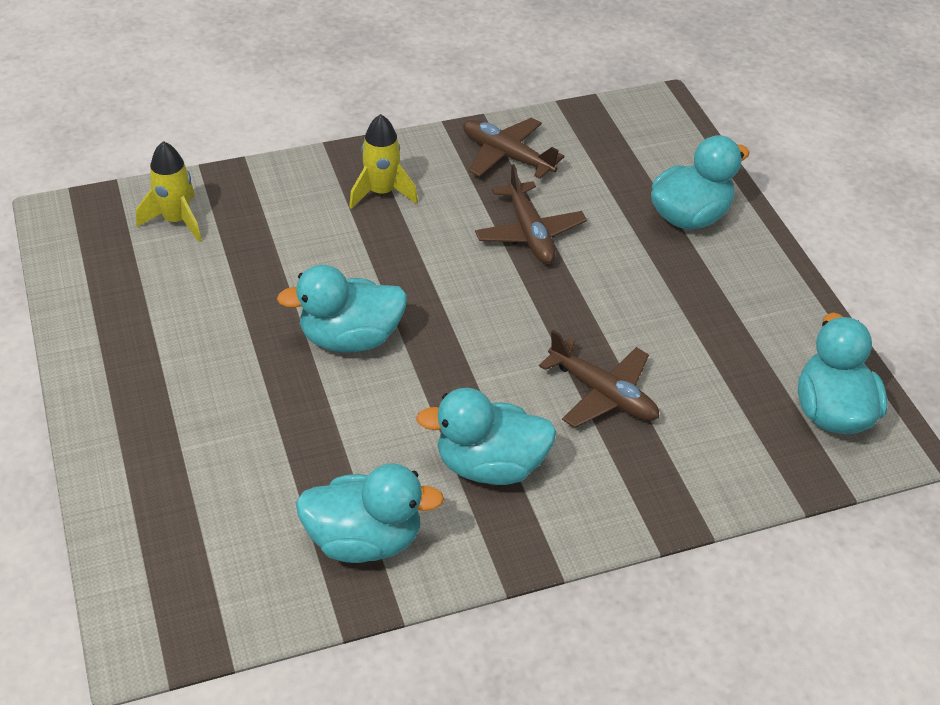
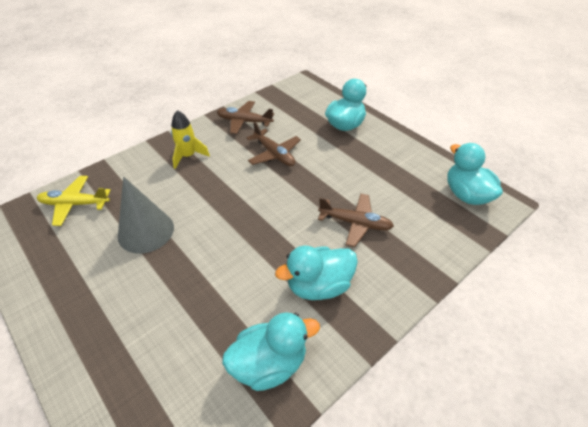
camera: 20 degrees left, 0 degrees up
yellow rocket [136,141,202,242] -> yellow plane [37,176,111,226]
turquoise duck [277,265,407,352] -> none
none -> grey cone [118,177,174,254]

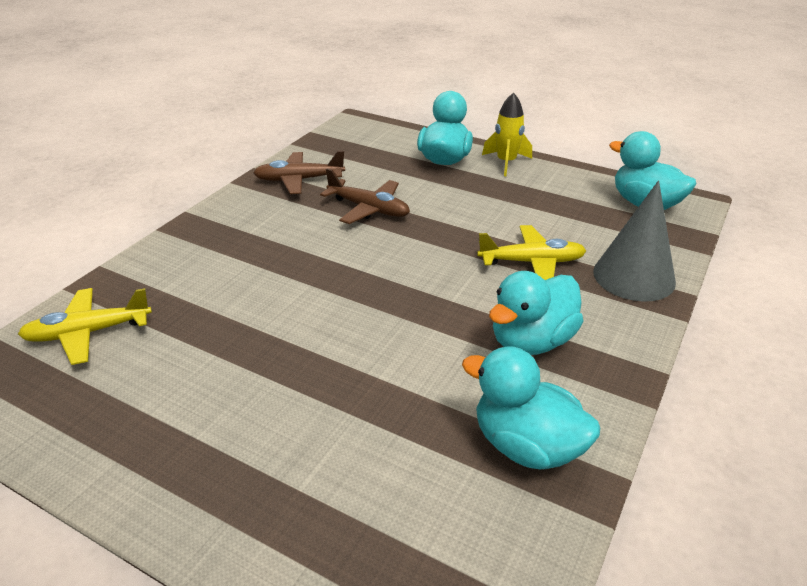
camera: 20 degrees left, 10 degrees down
grey cone [118,177,174,254] -> grey cone moved to [593,181,676,302]
yellow rocket [171,110,210,169] -> yellow rocket moved to [482,92,532,176]
turquoise duck [222,312,320,391] -> turquoise duck turned 105 degrees counterclockwise [462,346,600,469]
brown plane [318,194,394,247] -> yellow plane [477,225,586,280]

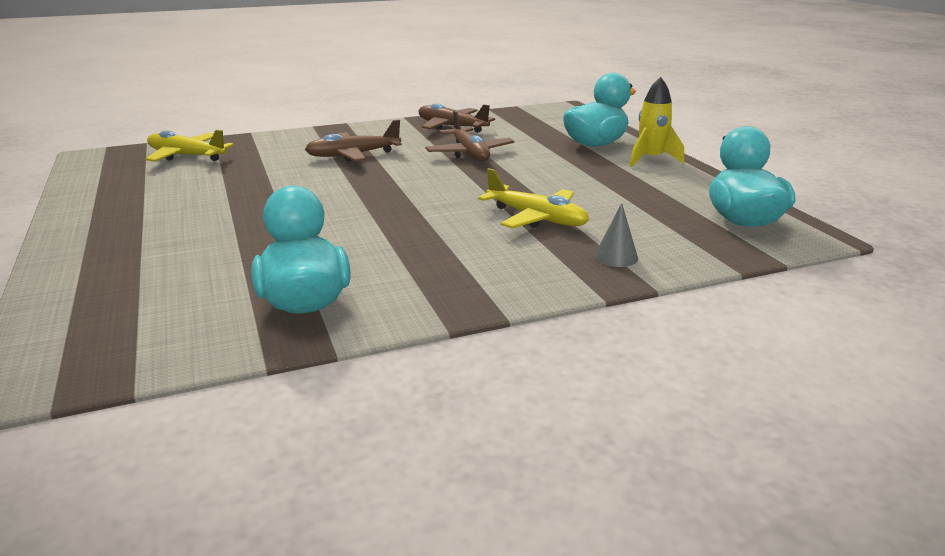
camera: 40 degrees right, 10 degrees down
turquoise duck [489,271,583,355] -> none
grey cone [593,181,676,302] -> grey cone [595,203,638,267], size x0.45
none -> brown plane [305,120,402,162]

